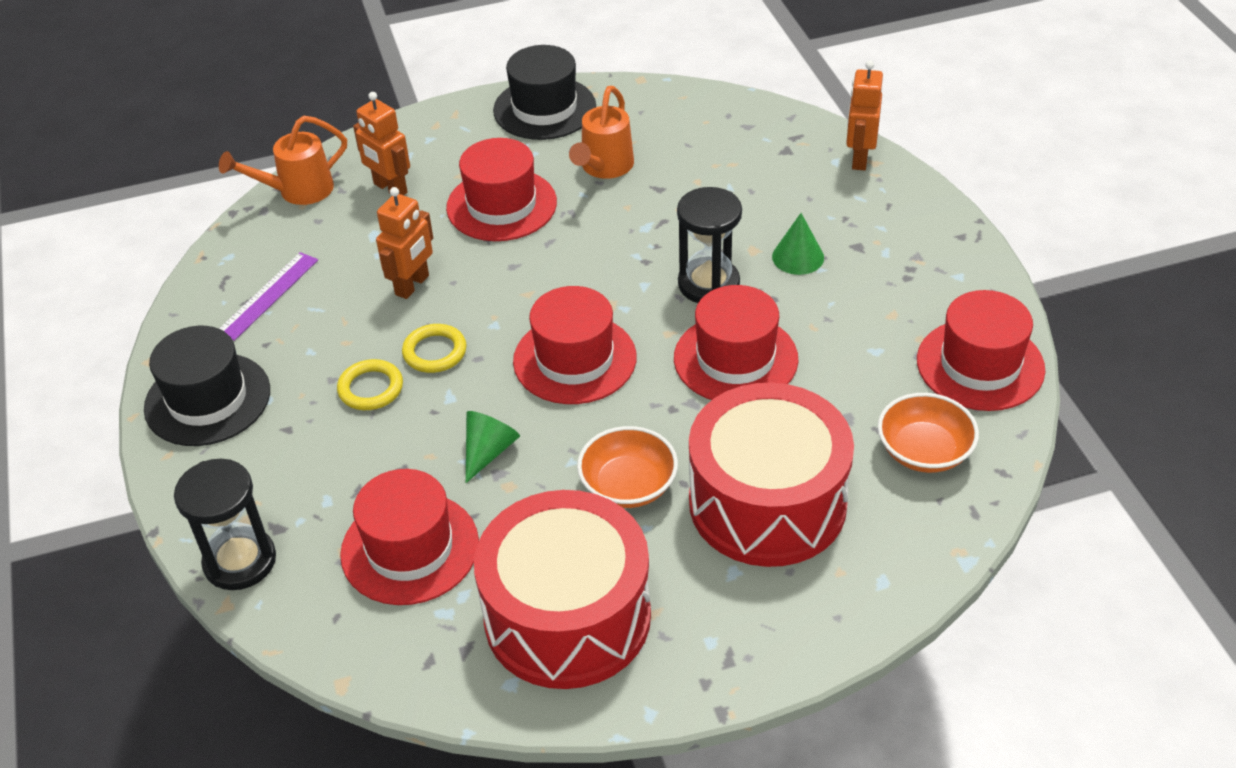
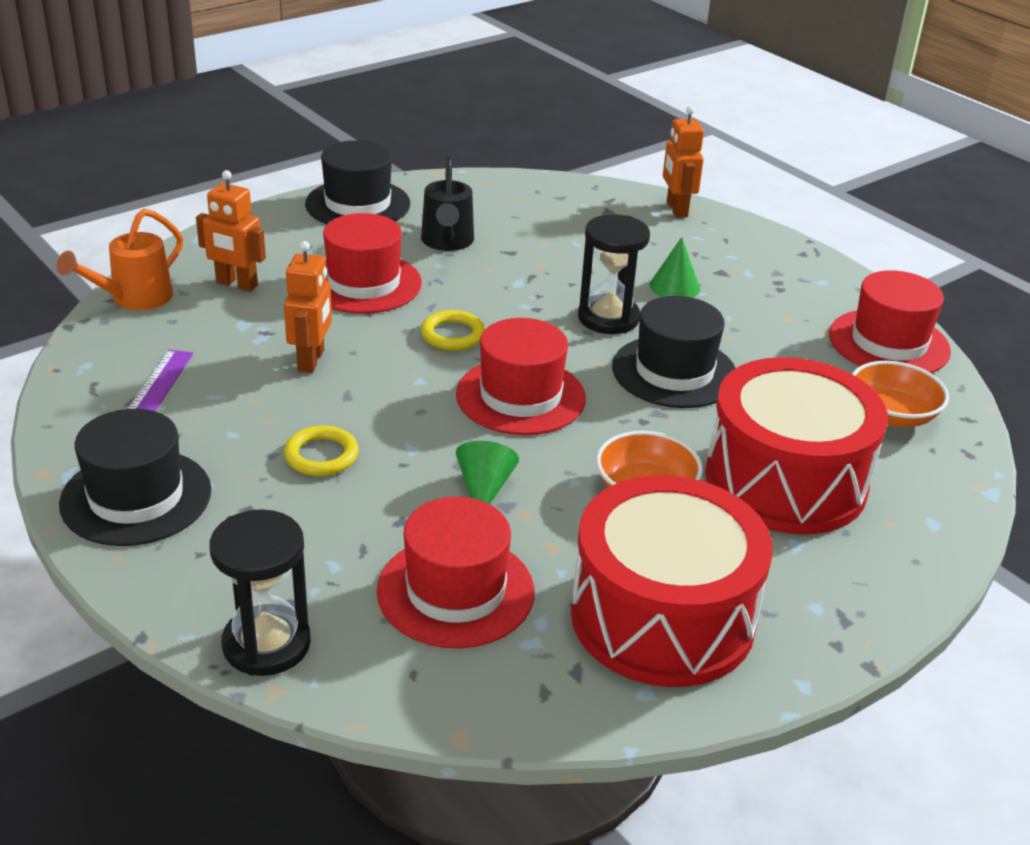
camera: 25 degrees left, 10 degrees down
yellow ring [402,324,467,373] -> yellow ring moved to [421,310,485,351]
orange watering can [569,86,634,179] -> black watering can [421,156,474,251]
red hat [674,285,799,400] -> black hat [612,296,736,408]

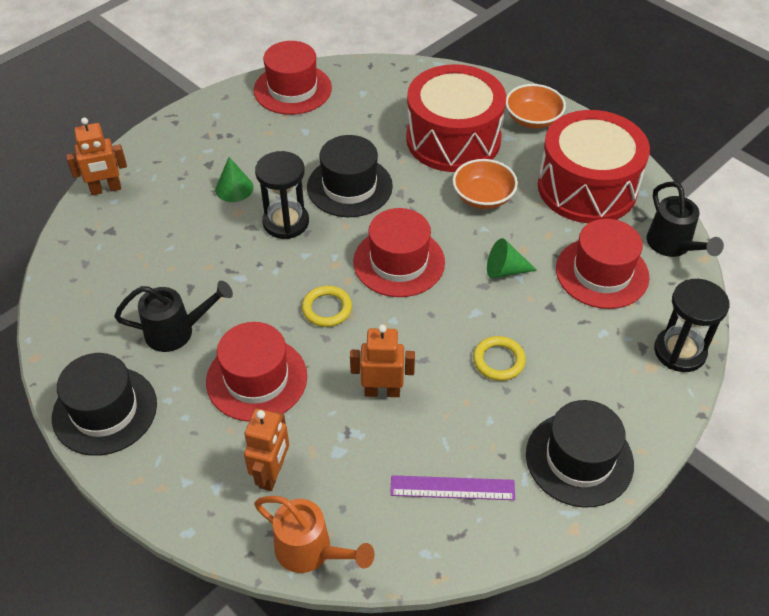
camera: 95 degrees left, 15 degrees up
orange bowl [852,361,949,427] -> orange bowl moved to [506,84,566,129]
none -> black watering can [646,181,724,257]

